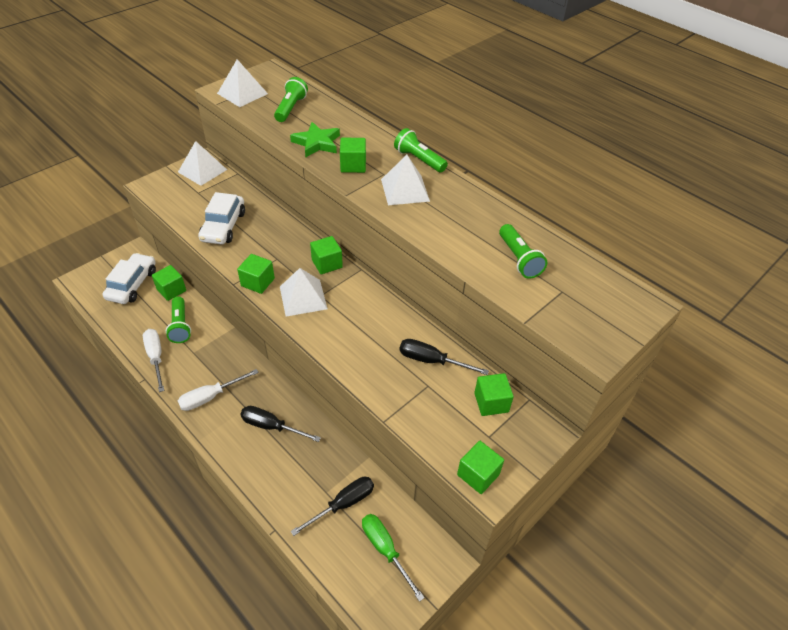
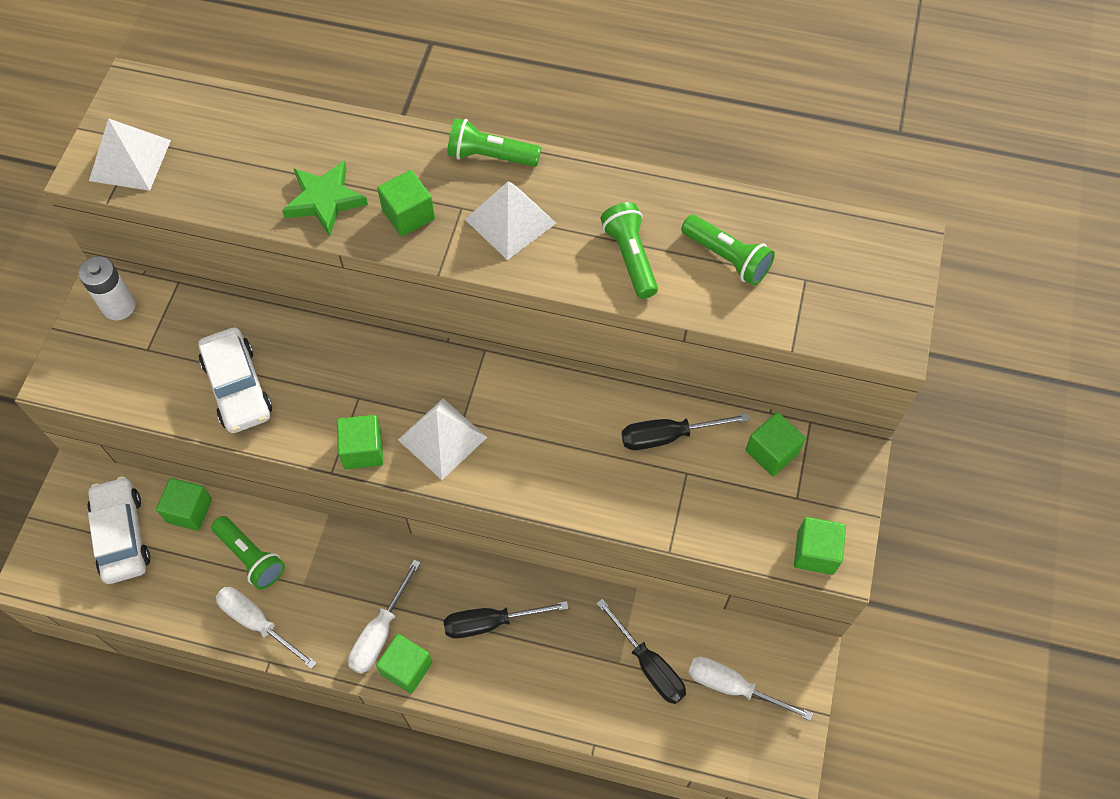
camera: 30 degrees left, 15 degrees up
white pyramid [178,141,227,186] -> white battery [78,256,136,320]
green flashlight [274,77,308,122] -> green flashlight moved to [601,202,658,299]
black screwdriver [291,477,374,536] -> black screwdriver turned 120 degrees clockwise [596,599,686,704]
green cube [310,236,343,274] -> green cube moved to [376,634,432,694]
green screwdriver [362,514,425,602] -> white screwdriver [688,657,813,721]

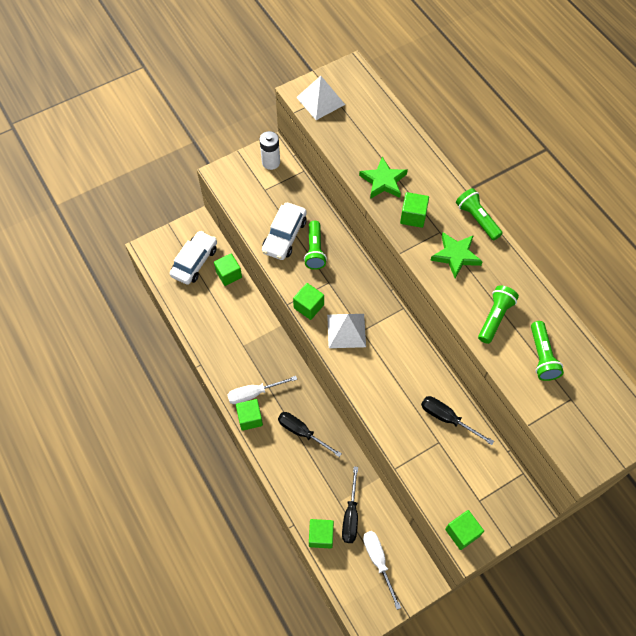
camera: 45 degrees right, 0 degrees up
green flashlight [211,516,285,590] -> green flashlight moved to [304,221,327,270]
white screwdriver [216,587,317,669] -> none
white pyramid [465,181,556,260] -> green star [430,233,483,278]
green cube [746,412,806,476] -> green cube moved to [309,519,334,549]

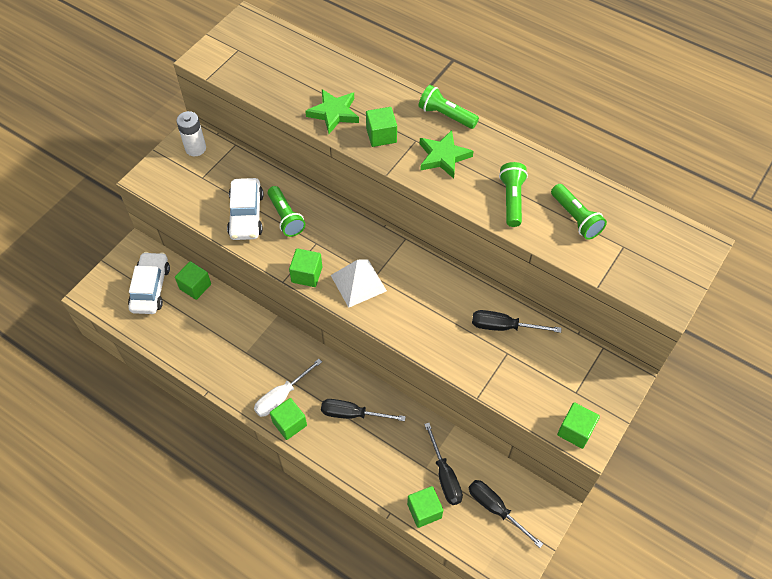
camera: 25 degrees left, 5 degrees down
white pyramid [296,76,345,120] -> none
white screwdriver [363,531,401,610] -> black screwdriver [469,480,543,548]

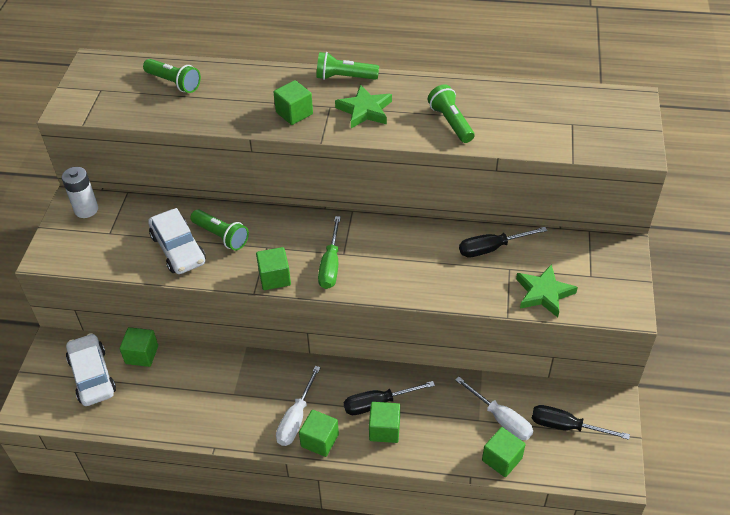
camera: 25 degrees left, 10 degrees down
green star [305,89,359,134] -> green star moved to [516,264,578,318]
white pyramid [331,259,387,308] -> green screwdriver [318,216,341,289]
black screwdriver [424,423,463,505] -> white screwdriver [455,377,533,440]
green flashlight [551,184,607,240] -> green flashlight moved to [143,59,201,93]
green cube [557,402,600,449] -> green cube moved to [369,402,400,443]

